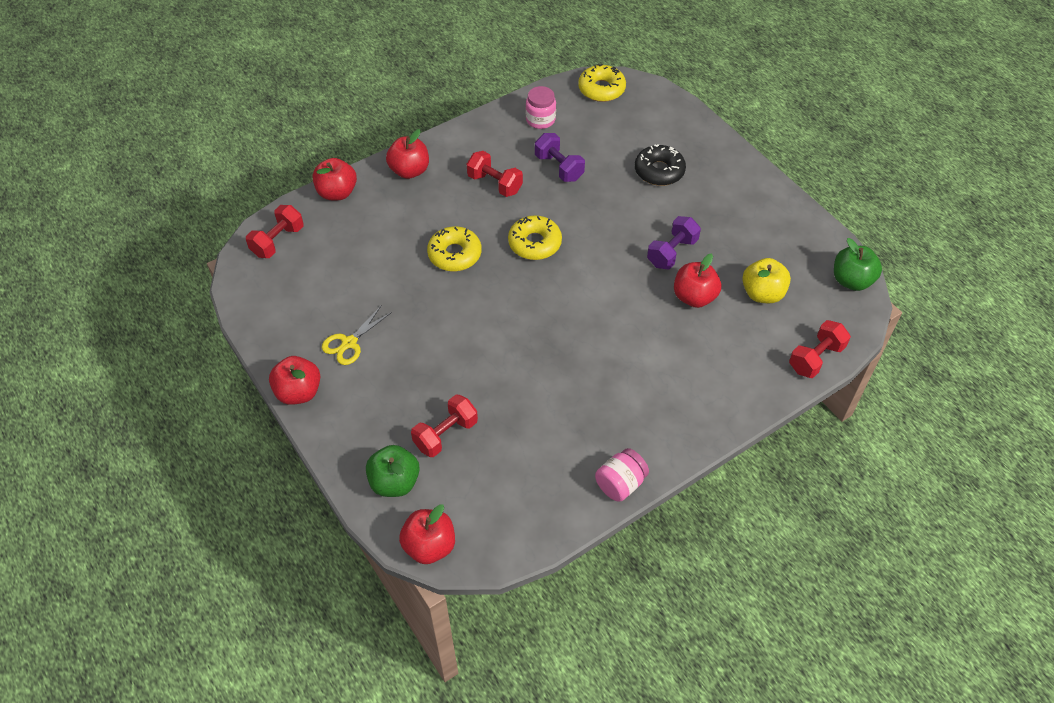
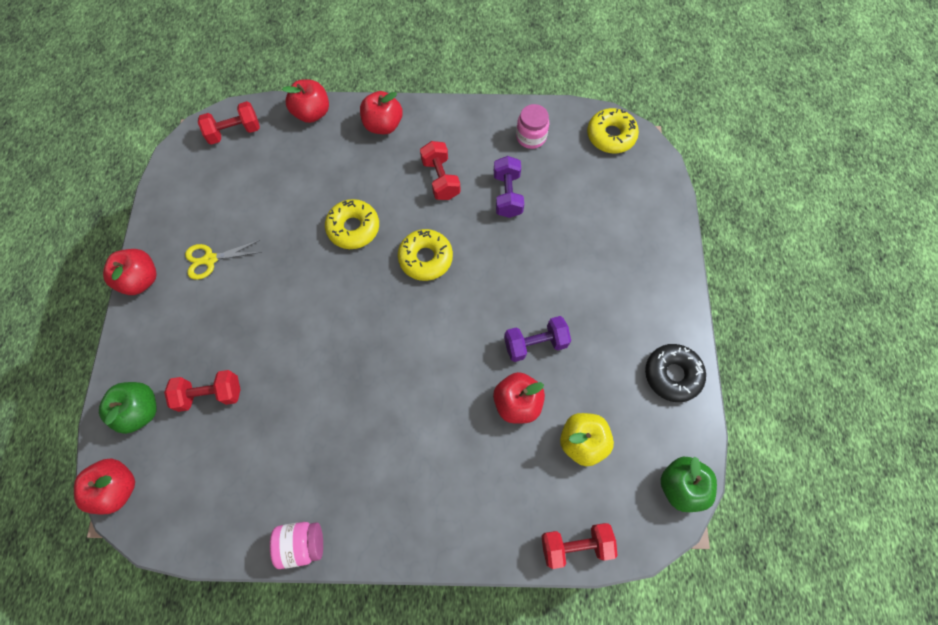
camera: 35 degrees right, 15 degrees up
black donut [635,144,686,186] -> black donut moved to [645,344,706,402]

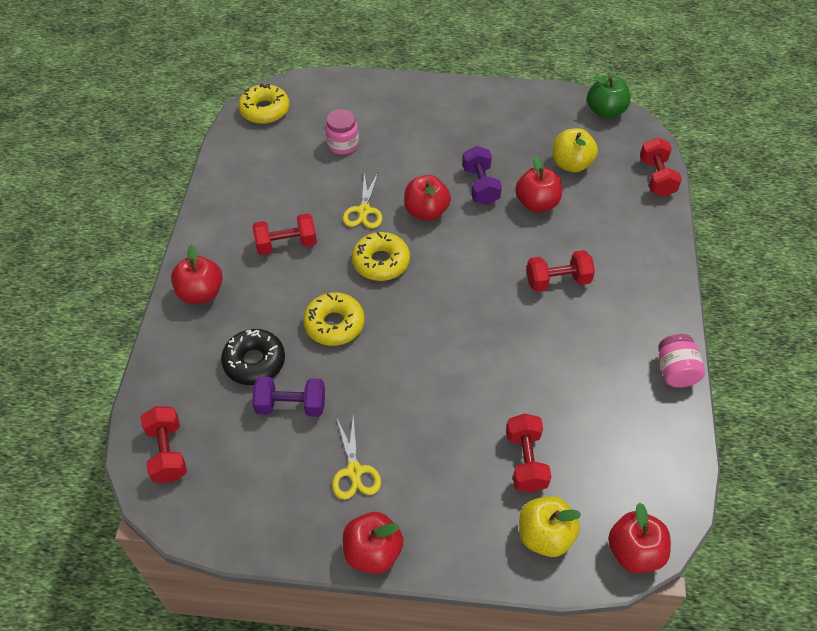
camera: 85 degrees left, 15 degrees down
green apple [99,382,156,434] -> yellow apple [519,496,581,557]
red apple [282,79,329,123] -> red apple moved to [404,175,451,221]
purple dumbbell [494,156,524,218] -> purple dumbbell moved to [252,376,325,417]
pink jar [516,104,549,149] -> pink jar moved to [325,109,359,155]
black donut [645,344,706,402] -> black donut moved to [221,329,285,385]
none -> yellow scissors [343,173,382,229]
none -> red dumbbell [526,250,595,292]

